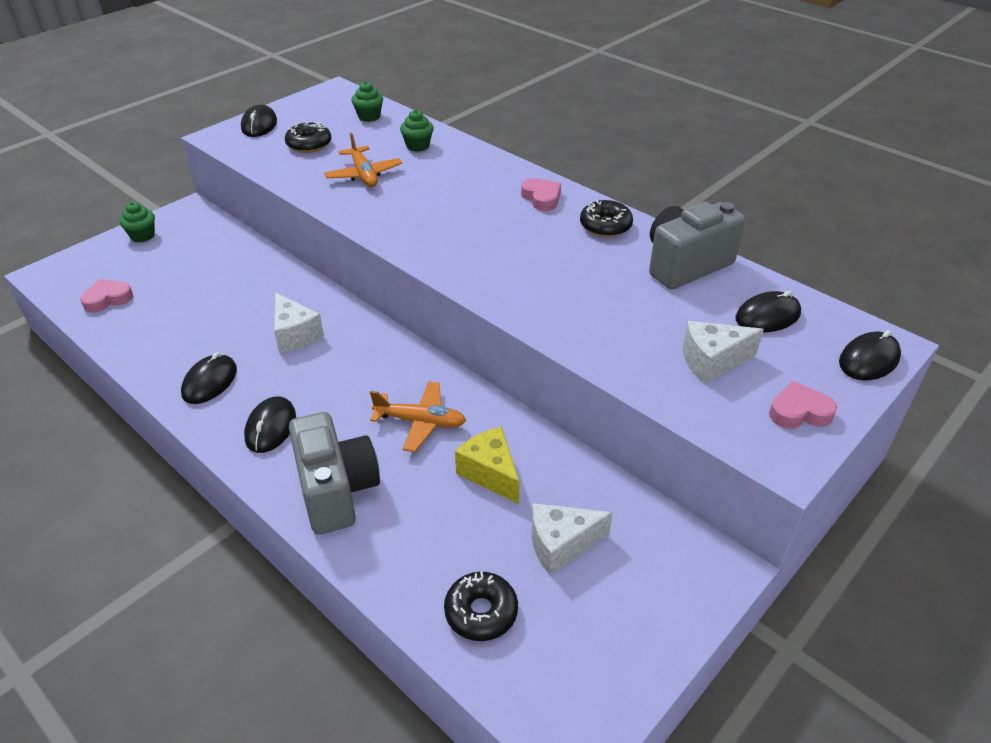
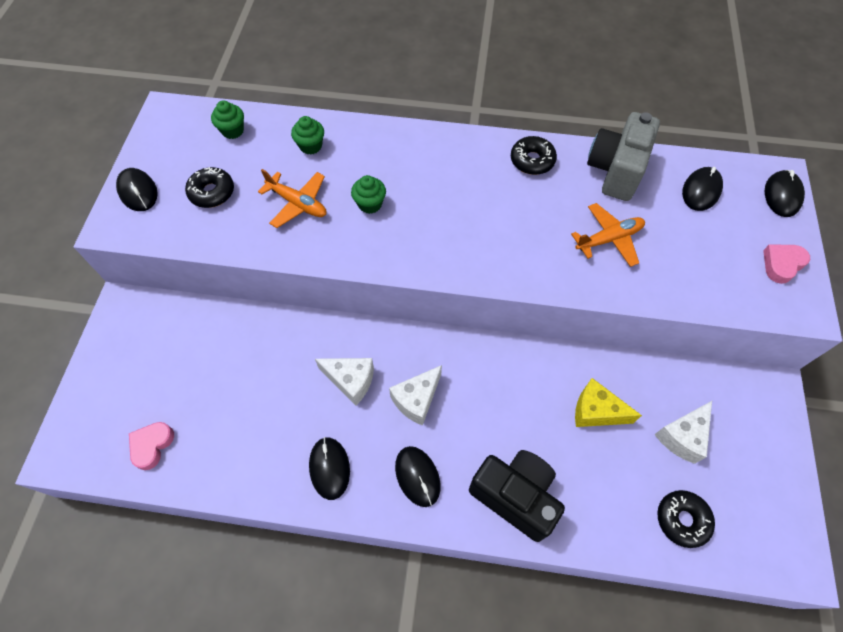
camera: 35 degrees left, 20 degrees up
green cupcake [119,202,155,242] -> green cupcake moved to [351,175,386,214]
grey camera [289,412,380,535] -> black camera [469,450,565,542]
orange plane [370,381,466,452] -> orange plane moved to [571,203,645,267]
pink heart [521,178,561,211] -> none
white cheese [683,321,764,384] -> white cheese moved to [389,365,442,426]

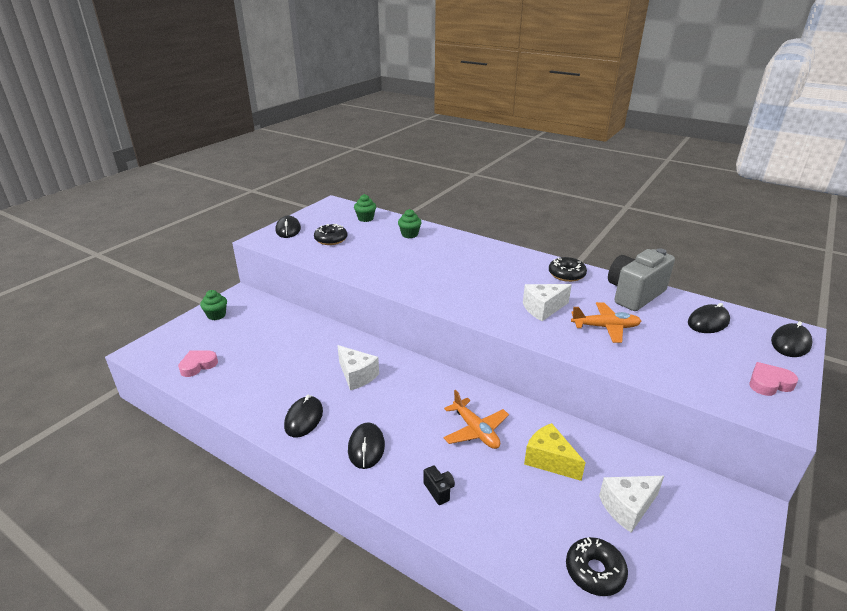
camera: 25 degrees right, 30 degrees down
orange plane [258,169,326,228] -> orange plane moved to [444,390,509,449]
green cupcake [351,175,386,214] -> green cupcake moved to [200,290,227,320]
white cheese [389,365,442,426] -> white cheese moved to [523,284,572,321]
black camera [469,450,565,542] -> black camera [423,465,455,505], size x0.40

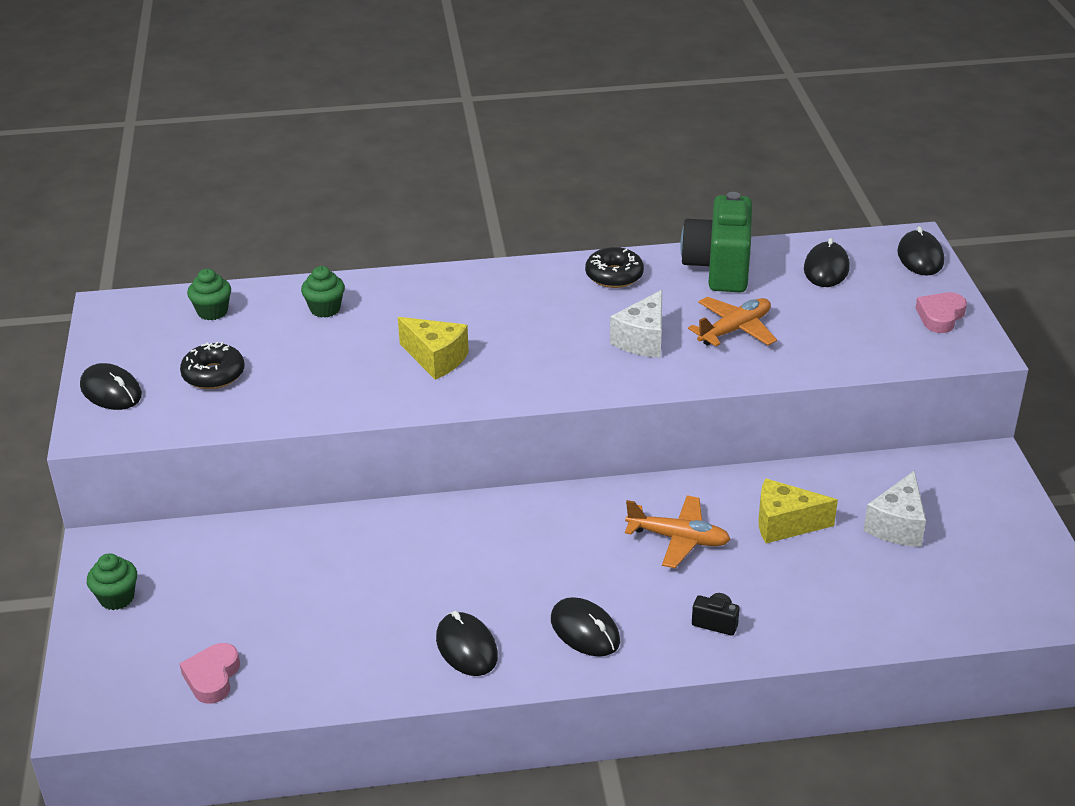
camera: 40 degrees left, 5 degrees up
white cheese [337,345,379,390] -> none
black donut [566,537,628,596] -> none
grey camera [608,248,675,311] -> green camera [680,192,752,292]
none -> yellow cheese [398,317,469,380]

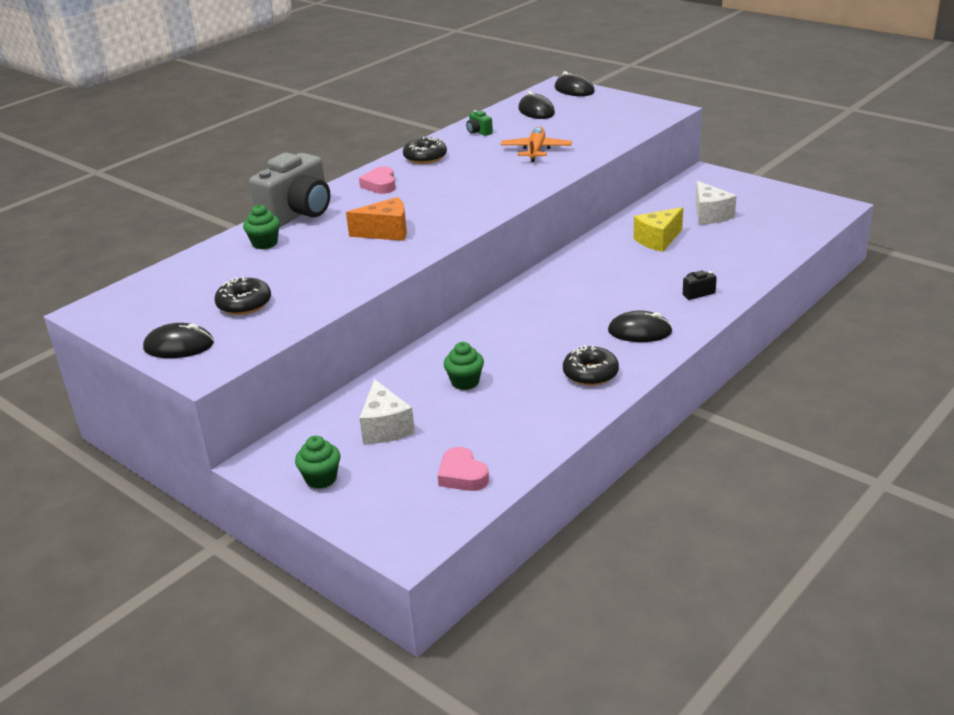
camera: 40 degrees left, 5 degrees down
green cupcake [187,269,231,320] -> green cupcake moved to [444,342,484,390]
yellow cheese [398,317,469,380] -> orange cheese [346,197,407,241]
black mouse [436,611,498,676] -> black donut [563,345,619,386]
white cheese [610,290,662,358] -> white cheese moved to [359,379,415,444]
orange plane [625,495,731,568] -> none
green camera [680,192,752,292] -> green camera [466,110,493,136], size x0.40
pink heart [916,292,967,333] -> pink heart moved to [359,167,396,194]
none -> grey camera [249,153,330,228]

